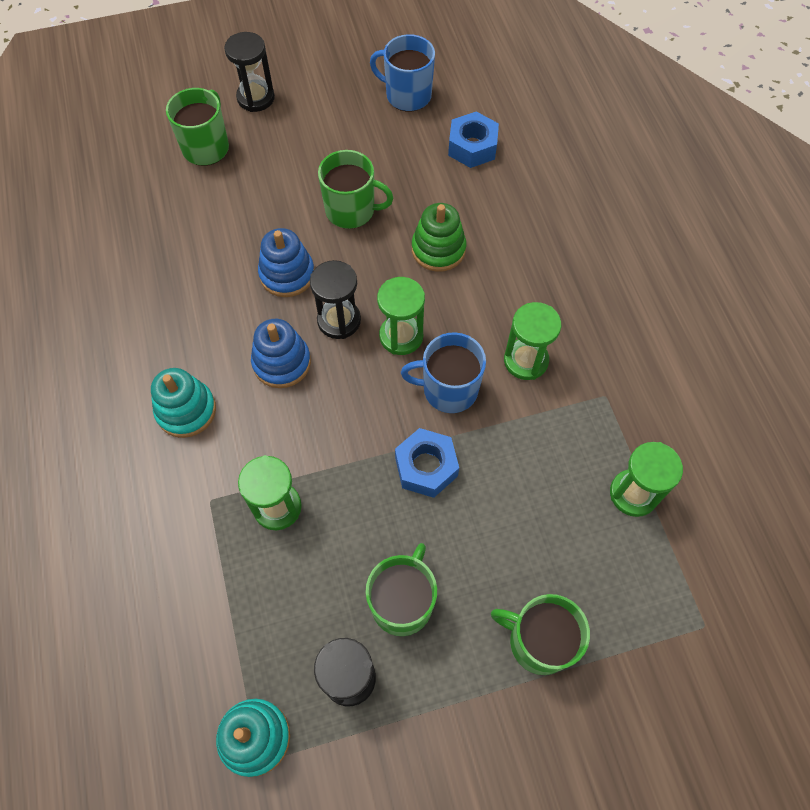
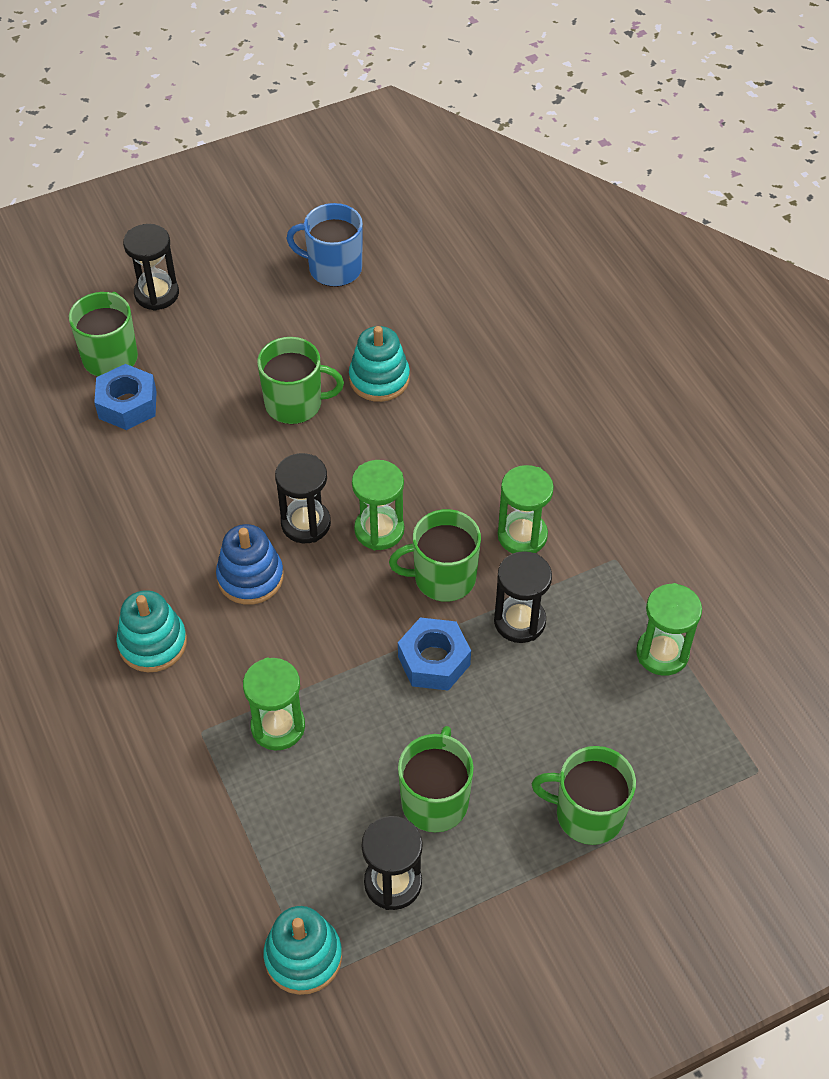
camera: 10 degrees left, 10 degrees down
blue stacking toy [258,228,314,297] -> none
blue mug [401,332,486,413] -> green mug [389,509,481,602]
green stacking toy [412,203,466,272] -> none
blue nut [448,111,499,168] -> blue nut moved to [94,364,157,430]
none -> turquoise stacking toy [349,326,410,402]
none -> black hourglass [494,551,552,643]

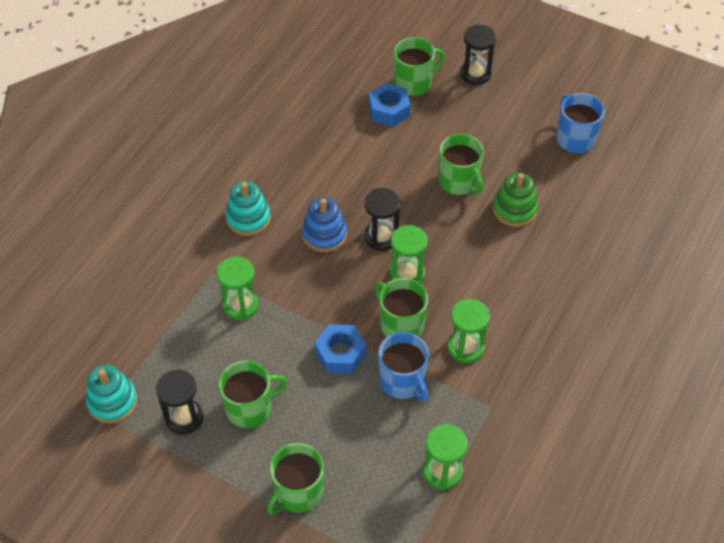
camera: 55 degrees right, 0 degrees up
turquoise stacking toy [349,326,410,402] -> green stacking toy [493,172,538,227]
black hourglass [494,551,552,643] -> blue mug [379,332,429,401]
green mug [532,746,636,845] -> green mug turned 120 degrees counterclockwise [267,443,324,515]

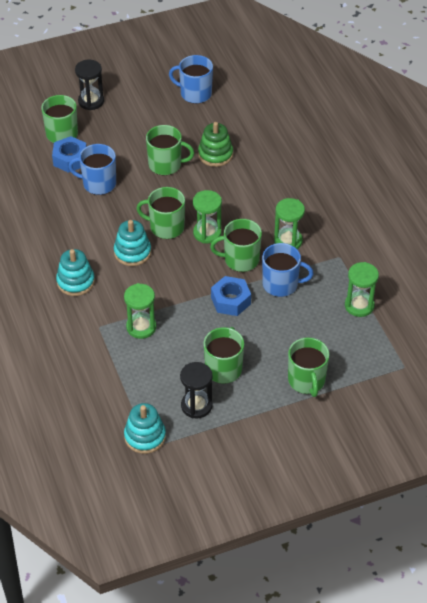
camera: 50 degrees left, 5 degrees down
blue stacking toy [302,197,347,252] -> turquoise stacking toy [114,220,151,266]
black hourglass [364,188,400,251] -> green mug [136,187,185,239]
none -> blue mug [69,144,116,195]

